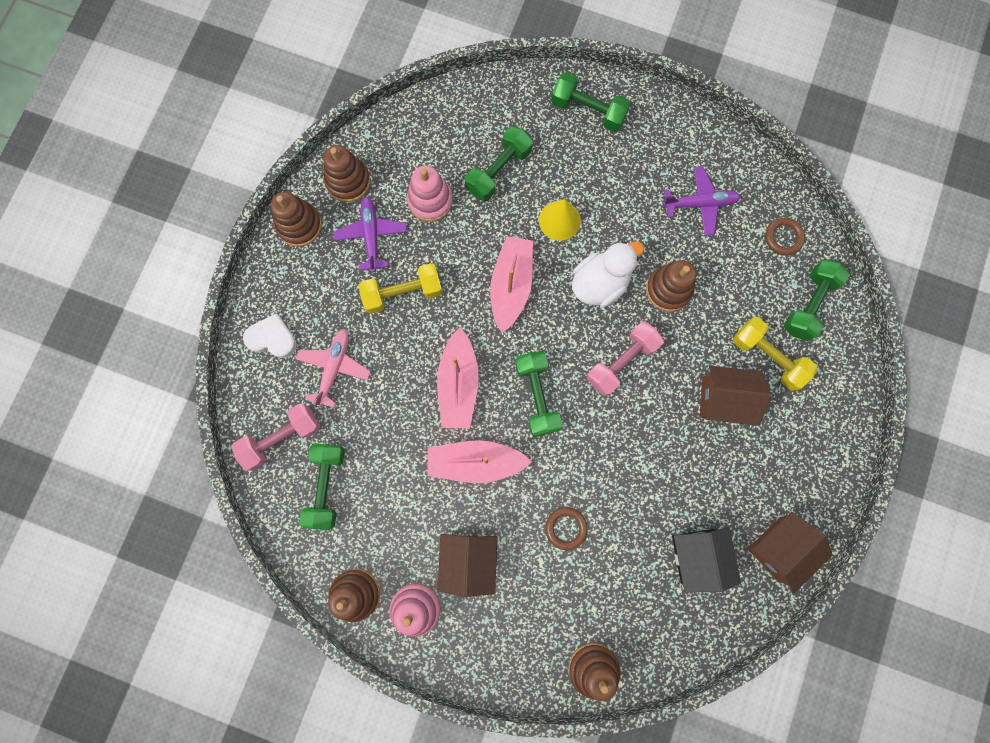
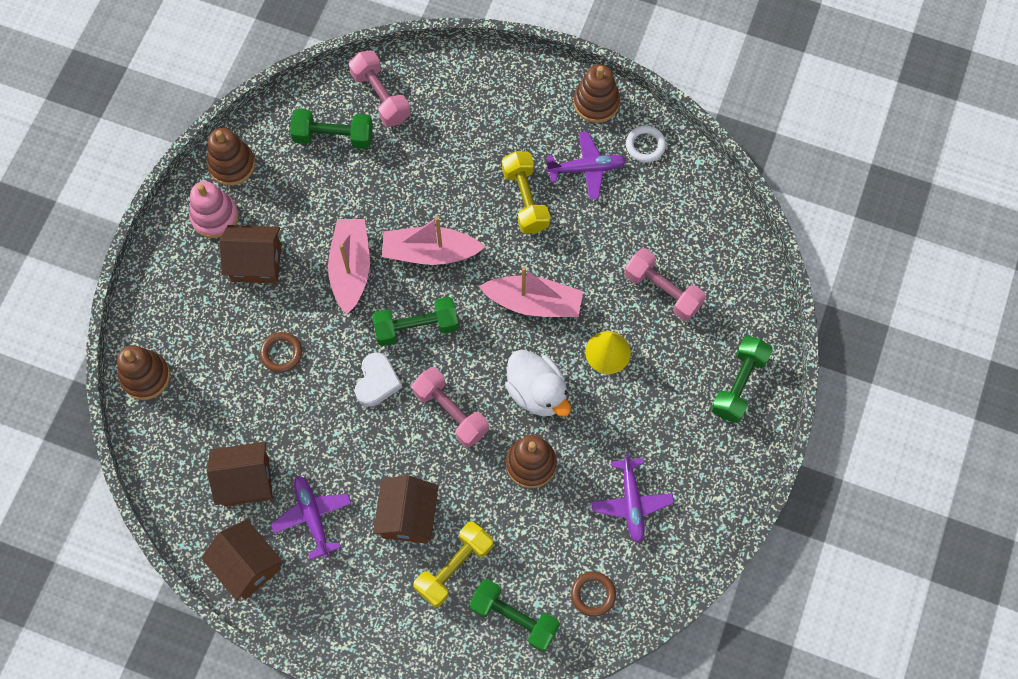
camera: 90 degrees right, 10 degrees down
white heart [243,313,296,358] -> white heart moved to [355,353,402,406]
pink plane [296,329,371,408] -> none
brown stacking toy [323,145,370,202] -> white ring [626,126,666,162]
pink stacking toy [407,165,453,222] -> none
green dumbbell [465,126,533,202] -> pink dumbbell [624,248,706,321]
black house [672,527,741,592] -> brown house [207,442,273,506]
none -> purple plane [271,476,352,560]

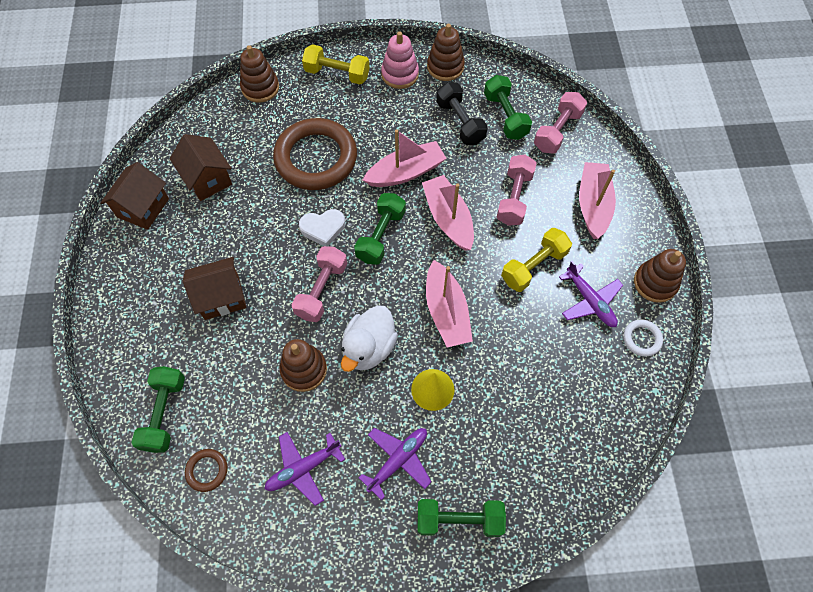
camera: 65 degrees right, 5 degrees down
brown house [220,225,282,284] -> none
brown ring [260,332,302,373] -> brown ring [273,118,357,190], size x2.42
purple plane [271,476,352,560] -> purple plane moved to [359,428,431,500]
green dumbbell [372,297,459,346] -> green dumbbell turned 60 degrees clockwise [354,193,406,265]
yellow dumbbell [413,521,493,608] -> yellow dumbbell moved to [302,44,370,84]
pink dumbbell [624,248,706,321] -> pink dumbbell moved to [497,155,537,226]
none -> black dumbbell [436,82,488,145]
none -> pink boat [579,162,616,239]

